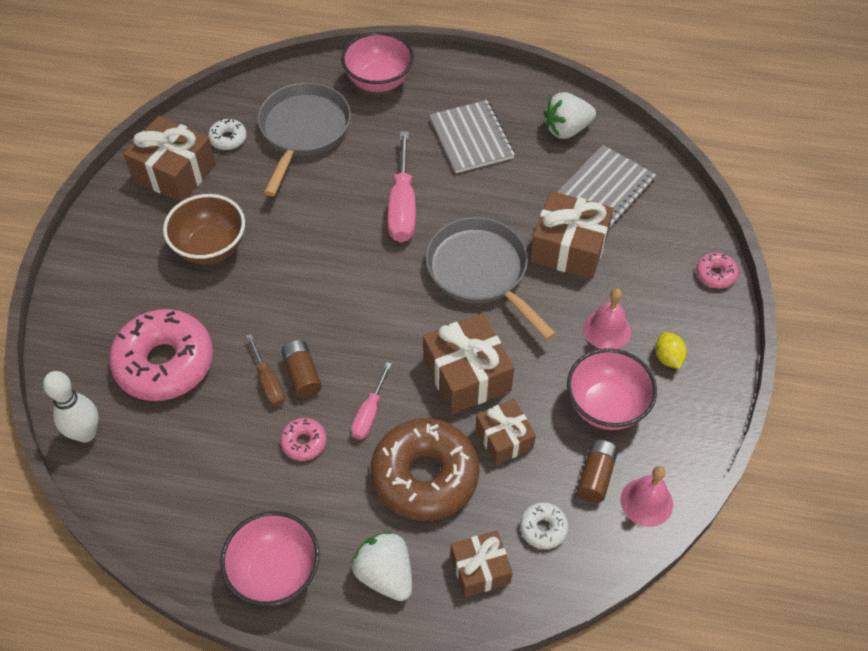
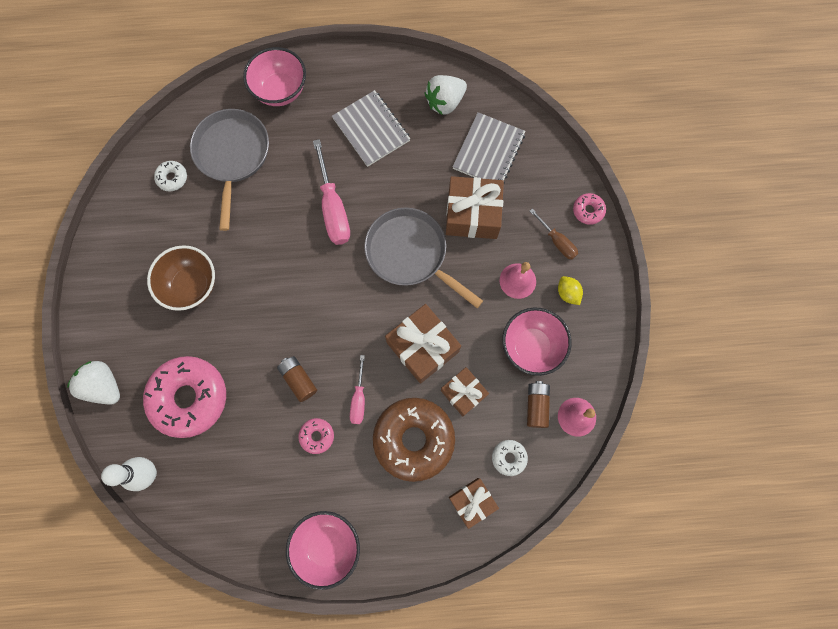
camera: 15 degrees left, 20 degrees up
brown gift [123,116,216,202] -> none
brown screwdriver [246,334,285,406] -> brown screwdriver moved to [530,209,578,259]
white strawberry [352,531,412,601] -> white strawberry moved to [67,361,120,405]

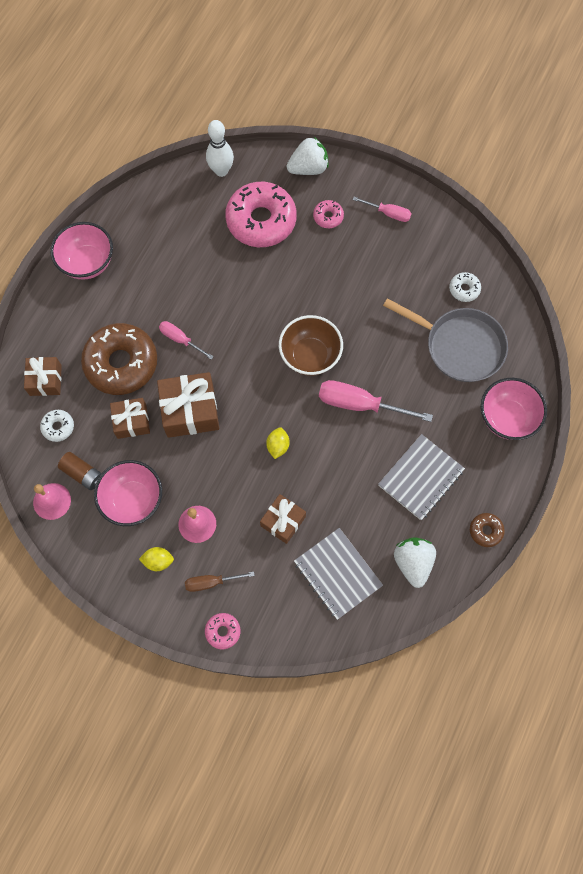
camera: 120 degrees right, 5 degrees down
brown bowl [147,245,215,311] -> brown bowl moved to [279,315,343,376]
brown battery [277,356,317,402] -> none
pink donut [298,418,334,454] -> pink donut moved to [313,200,344,228]
grey notebook [332,90,410,167] -> grey notebook turned 45 degrees counterclockwise [378,434,465,520]
grey pan [364,207,483,308] -> yellow lemon [266,427,290,459]
brown gift [446,176,504,239] -> brown gift [260,494,306,544], size x0.63
none -> pink screwdriver [352,197,412,222]
none -> brown donut [470,513,505,547]

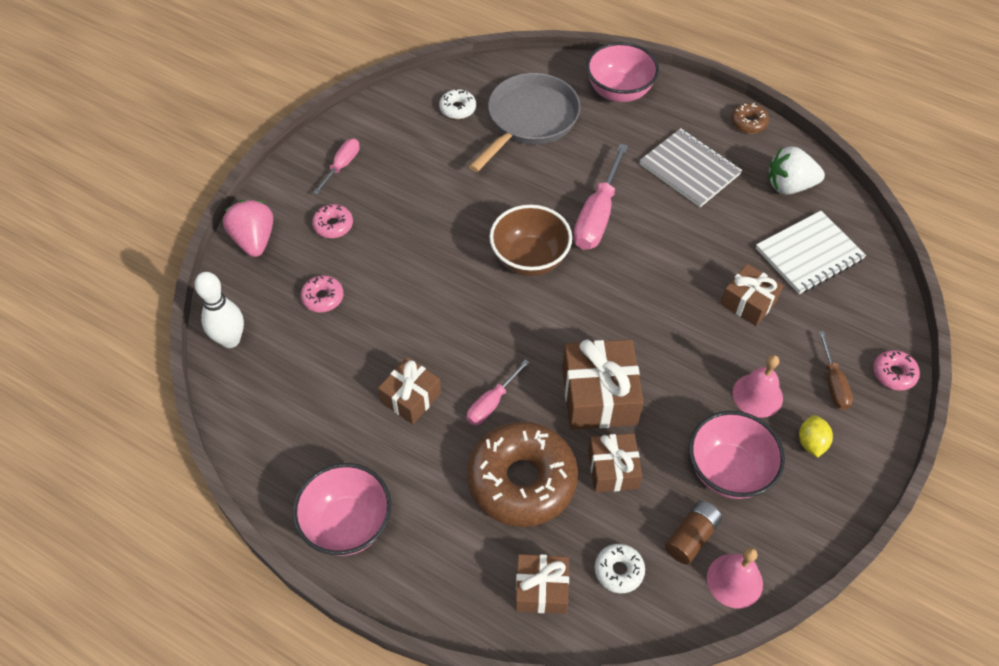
camera: 85 degrees left, 15 degrees down
pink donut [225,182,297,247] -> pink donut [301,275,344,312], size x0.43
yellow lemon [266,427,290,459] -> none
white strawberry [287,137,329,175] -> pink strawberry [223,200,273,257]
grey notebook [294,528,383,620] -> white notebook [756,211,866,294]
none -> brown gift [378,357,441,424]

